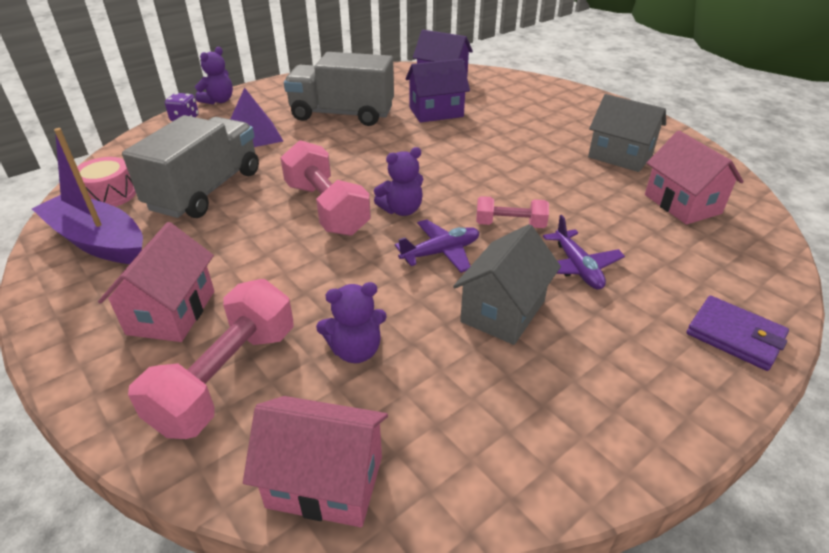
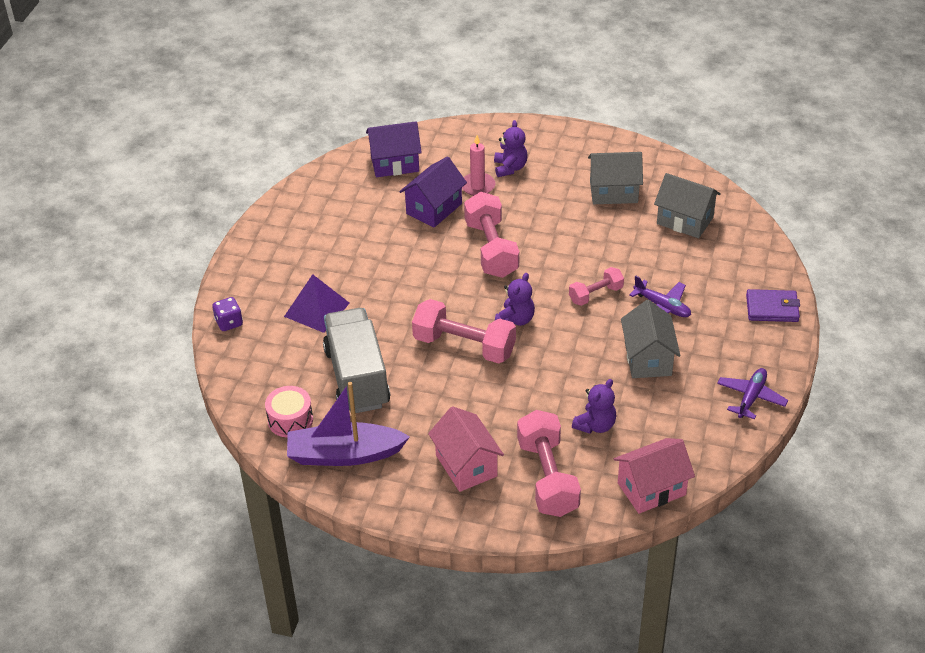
camera: 35 degrees left, 5 degrees up
purple teddy bear [195,47,233,104] -> purple teddy bear moved to [494,120,528,177]
grey truck [284,52,394,126] -> none
purple plane [395,219,479,273] -> purple plane moved to [717,368,788,420]
pink house [645,131,744,225] -> grey house [654,173,721,238]
none -> pink candle [462,135,495,196]
none -> pink dumbbell [464,192,519,278]

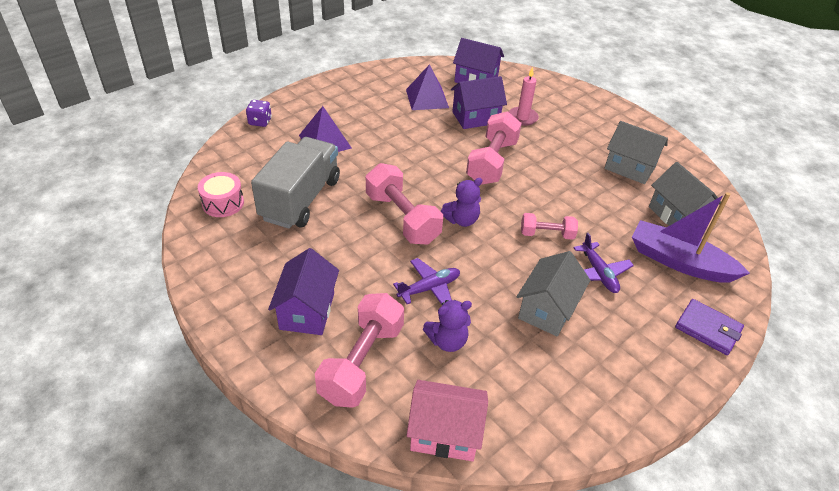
camera: 30 degrees right, 0 degrees up
purple boat [287,382,410,466] -> purple boat moved to [632,192,750,283]
pink house [428,406,504,492] -> purple house [268,248,339,335]
purple teddy bear [494,120,528,177] -> none
purple plane [717,368,788,420] -> purple plane moved to [393,258,460,304]
none -> purple pyramid [406,64,449,110]

